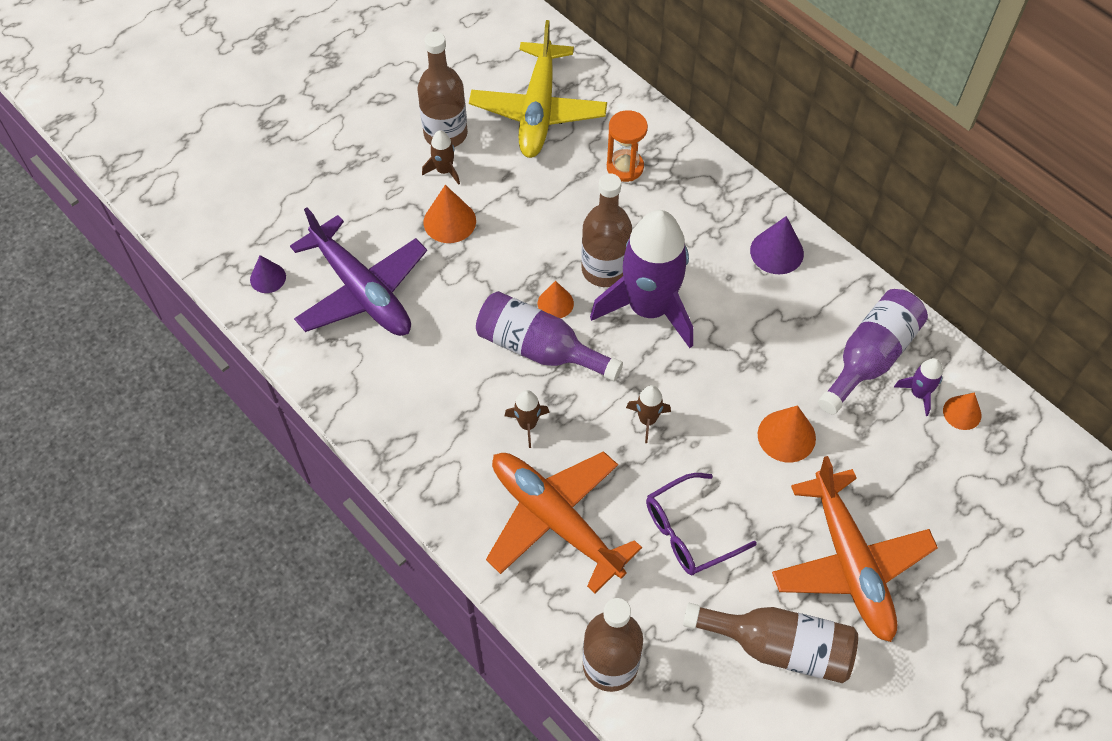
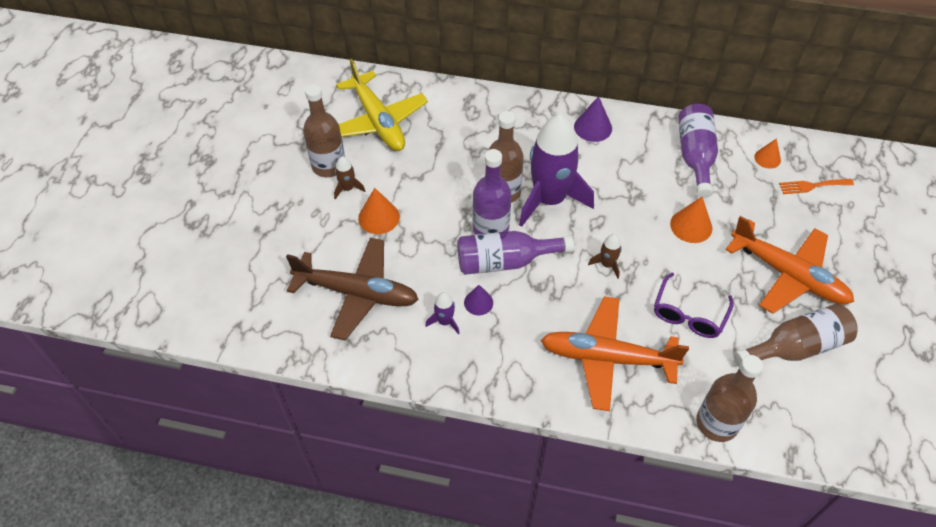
camera: 35 degrees left, 5 degrees down
purple cone [250,255,286,293] -> purple cone moved to [464,285,493,315]
purple plane [290,207,427,336] -> brown plane [286,238,419,340]
brown rocket [505,390,549,448] -> none
orange cone [538,281,574,318] -> purple bottle [473,149,511,235]
orange hourglass [607,110,648,182] -> none
purple rocket [894,358,943,416] -> purple rocket moved to [425,292,460,335]
none -> orange fork [779,179,854,194]

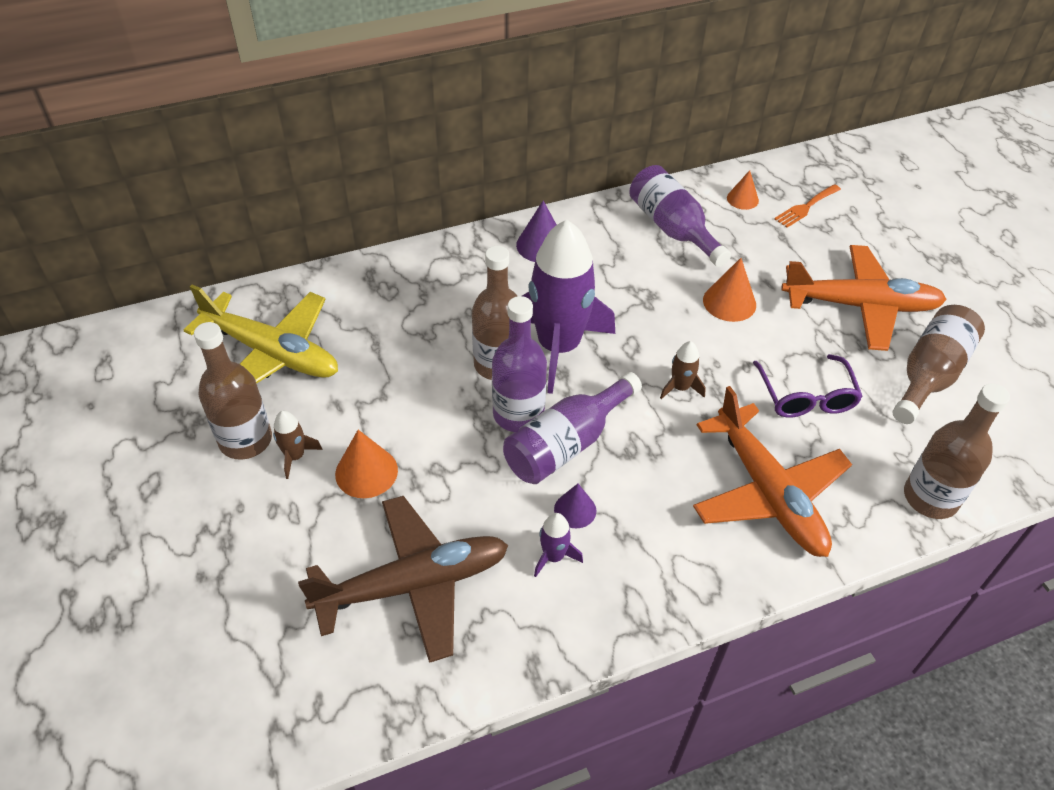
camera: 35 degrees left, 5 degrees down
orange plane [541,297,689,411] -> orange plane turned 90 degrees counterclockwise [693,386,852,557]

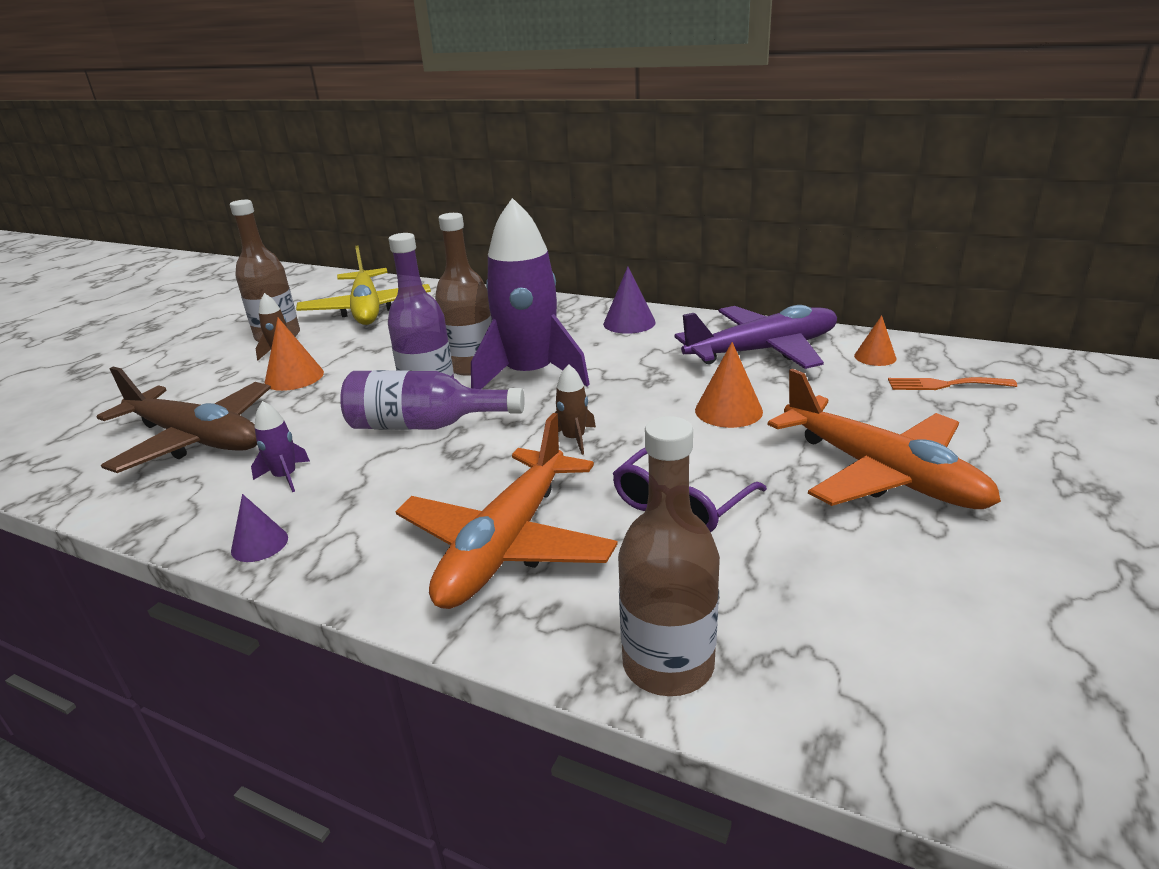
camera: 50 degrees right, 20 degrees down
purple cone [554,484,596,528] -> purple cone moved to [231,494,288,562]
purple bottle [629,165,731,267] -> purple plane [674,305,837,369]
brown bottle [893,305,985,424] -> none

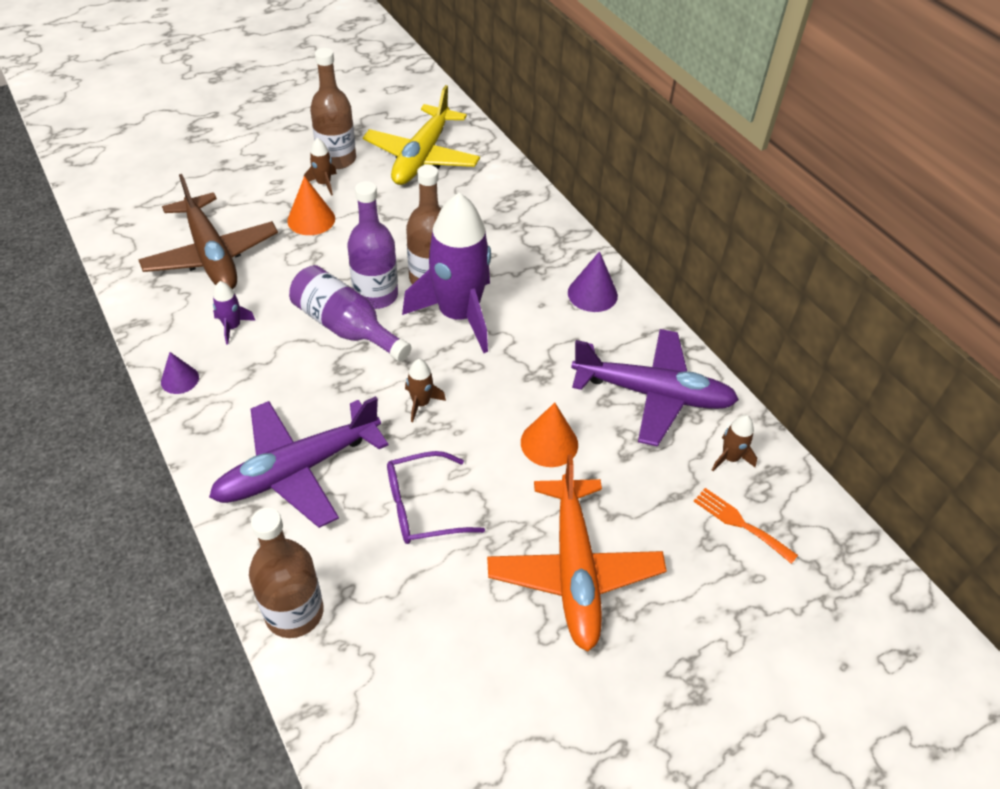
camera: 30 degrees right, 20 degrees up
orange plane [395,413,618,609] -> purple plane [209,396,388,528]
orange cone [854,315,897,366] -> brown rocket [712,415,757,471]

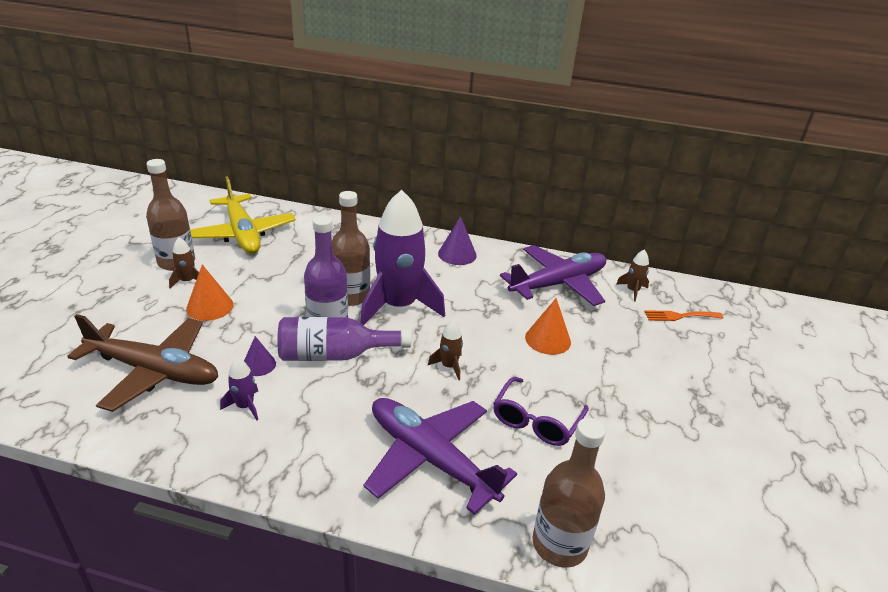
camera: 45 degrees left, 15 degrees down
purple cone [161,352,199,394] -> purple cone moved to [244,336,276,376]
purple plane [209,396,388,528] -> purple plane turned 120 degrees clockwise [364,398,517,515]
orange plane [487,454,667,651] -> none

